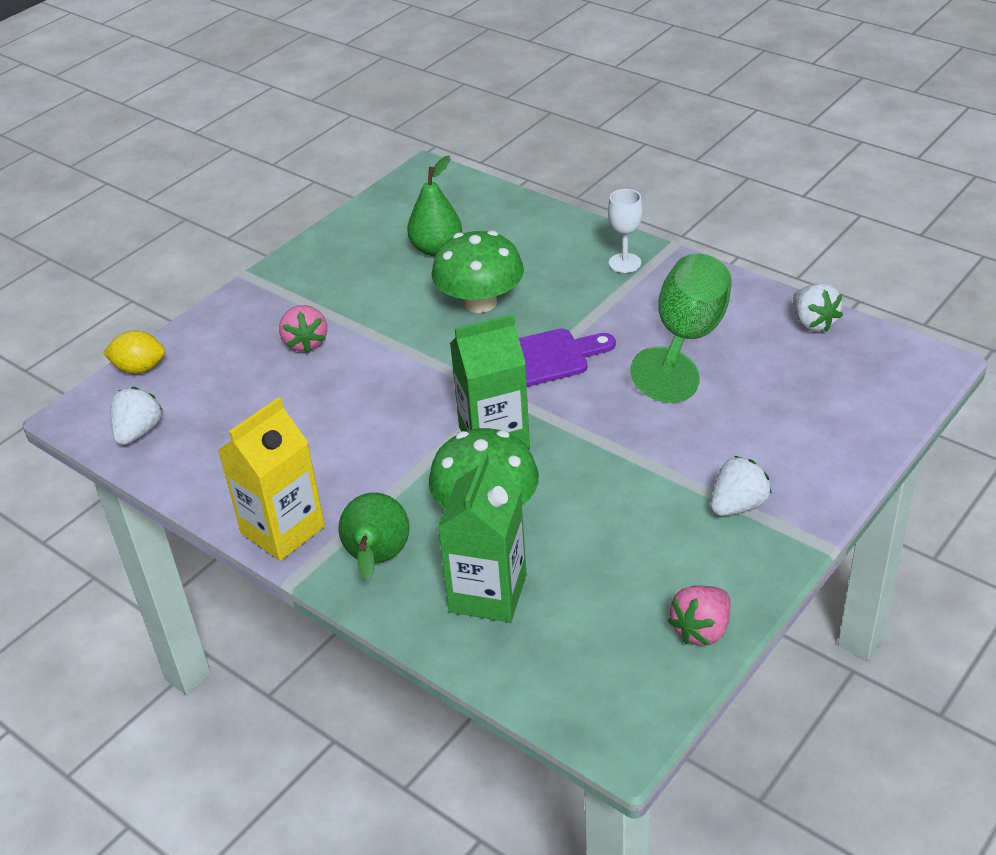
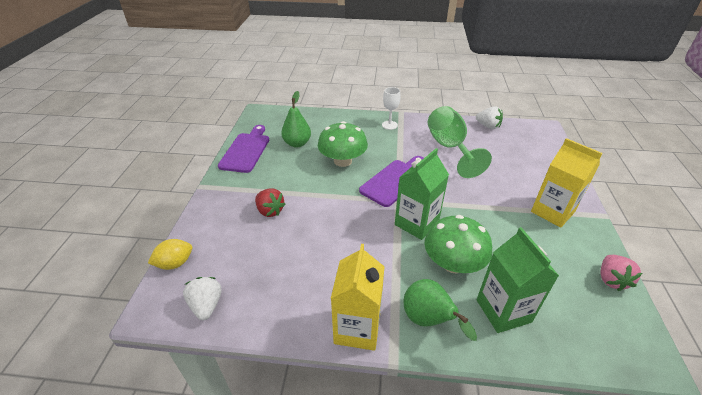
camera: 35 degrees left, 0 degrees up
pink strawberry [279,305,327,353] -> red strawberry [255,188,286,217]
white strawberry [711,456,772,516] -> yellow carton [531,138,602,228]
none -> purple cutting board [218,125,269,173]

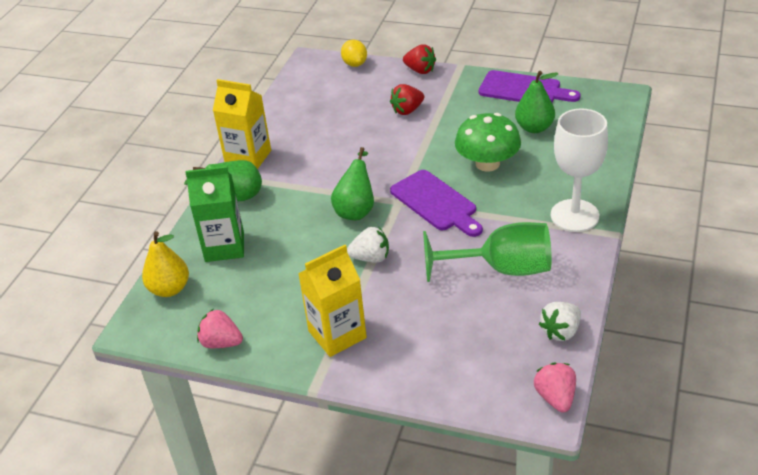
camera: 105 degrees right, 0 degrees up
white strawberry [183,277,222,320] -> white strawberry moved to [347,227,389,263]
white goblet [382,87,401,130] -> white goblet [551,109,608,232], size x1.88
green carton [395,148,449,240] -> green pear [331,147,374,220]
green mushroom [425,215,492,273] -> none
none -> yellow pear [142,231,189,297]
none -> red strawberry [403,44,436,74]
none -> pink strawberry [534,362,576,413]

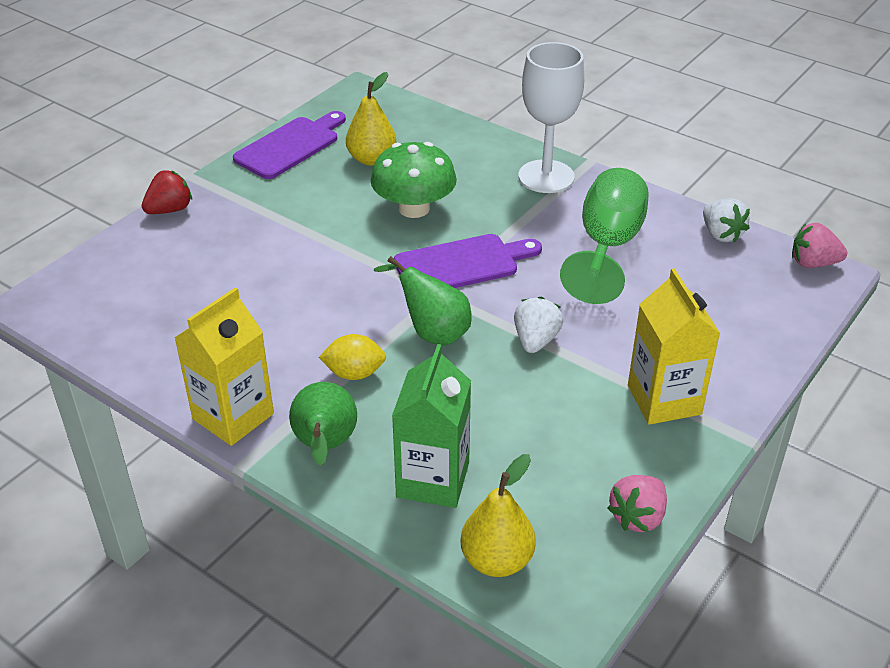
camera: 75 degrees left, 0 degrees up
yellow lemon [341,39,367,67] -> yellow lemon moved to [319,334,386,380]
red strawberry [390,84,424,115] -> none
green pear [515,71,558,133] -> yellow pear [346,72,396,166]

